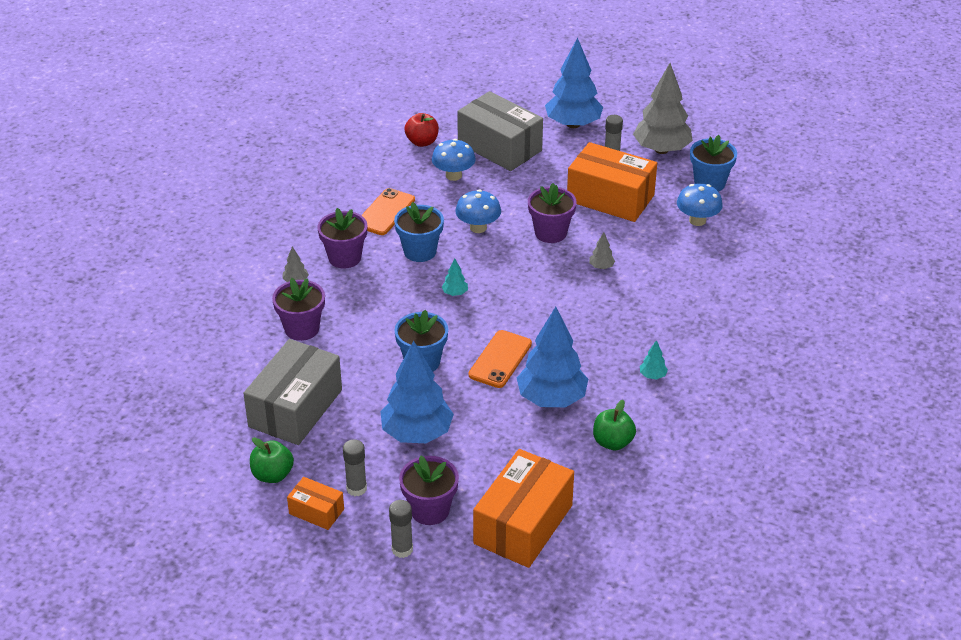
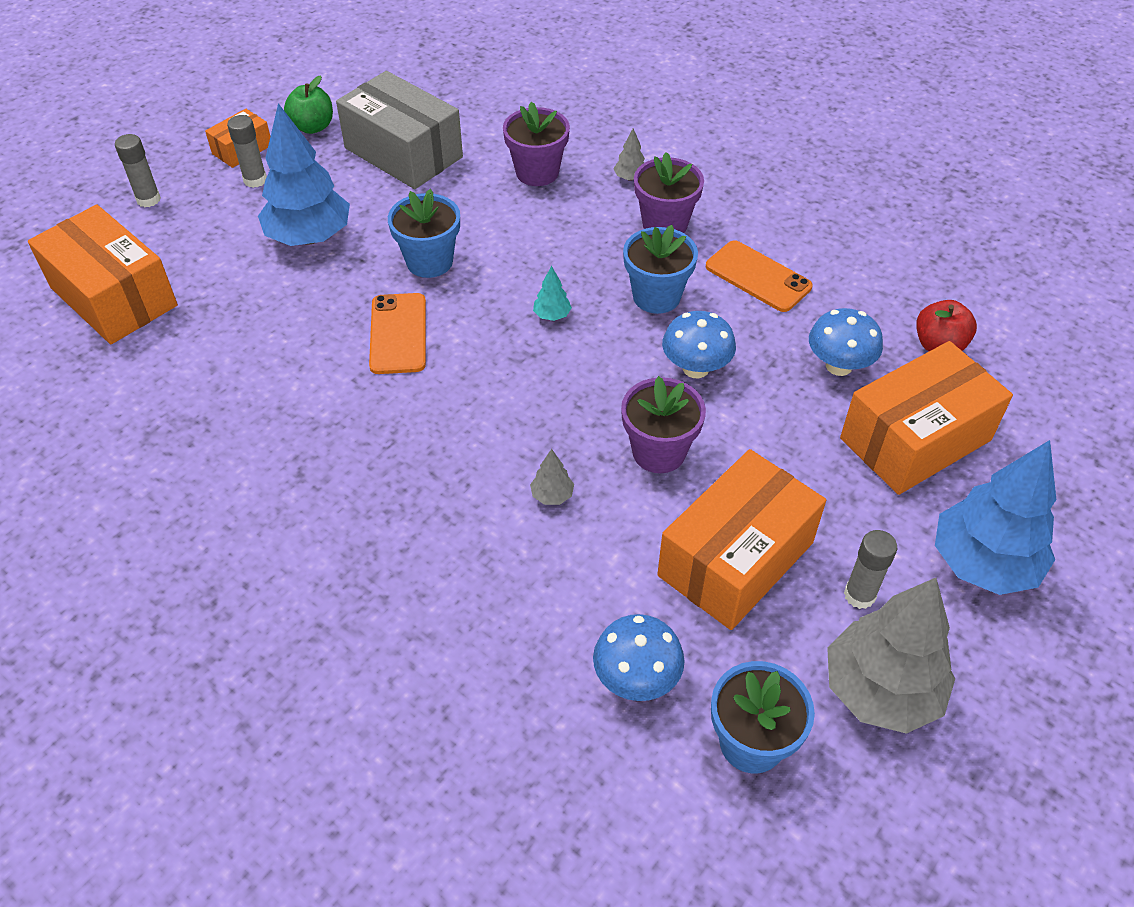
camera: 105 degrees right, 10 degrees up
purple flower pot [399,456,459,525] -> none
grey box [457,91,543,171] -> orange box [840,341,1013,495]
orange phone [469,330,532,388] -> orange phone turned 45 degrees clockwise [369,293,426,374]
blue tree [517,307,588,407] -> none
green apple [593,400,636,450] -> none
turquoise tree [640,340,668,379] -> none

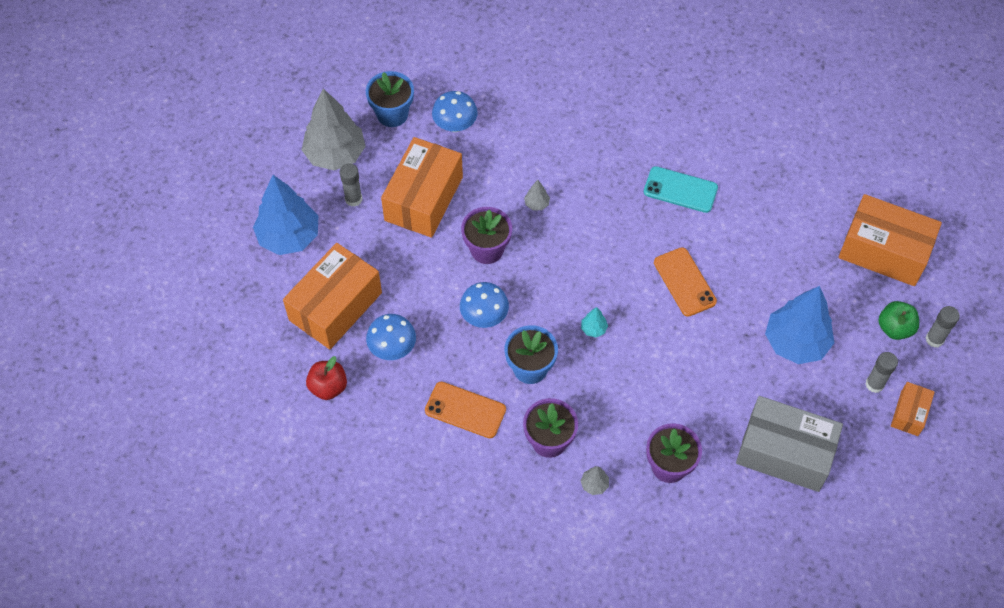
camera: 160 degrees right, 10 degrees up
green apple [284,75,333,134] -> green apple moved to [879,301,919,340]
blue flower pot [388,189,460,278] -> none
none -> turquoise phone [644,166,718,213]

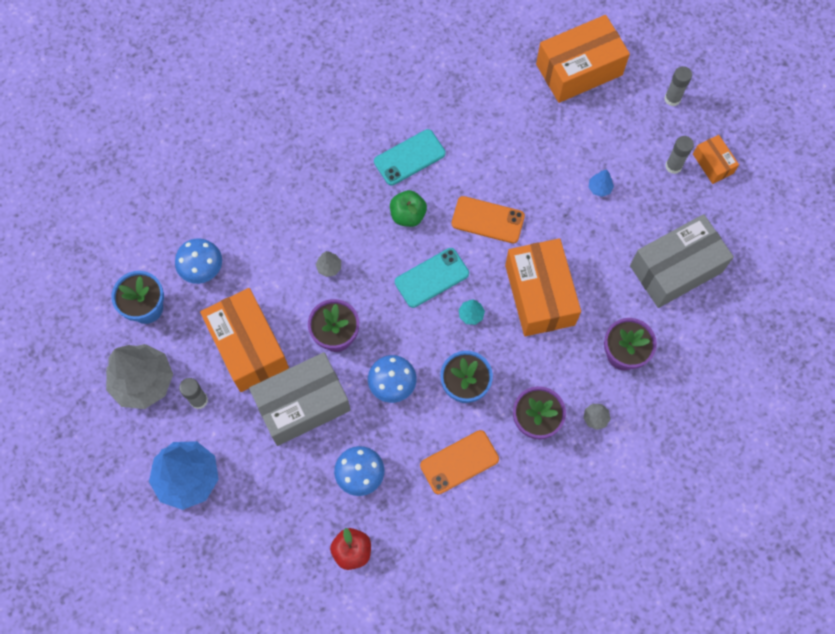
camera: 50 degrees left, 10 degrees up
orange box [283,243,382,349] -> orange box moved to [505,238,581,336]
blue tree [765,286,834,364] -> blue tree [589,169,614,197], size x0.40
green apple [879,301,919,340] -> green apple moved to [390,190,427,227]
none -> grey box [249,352,351,446]
none -> turquoise phone [395,248,469,308]

